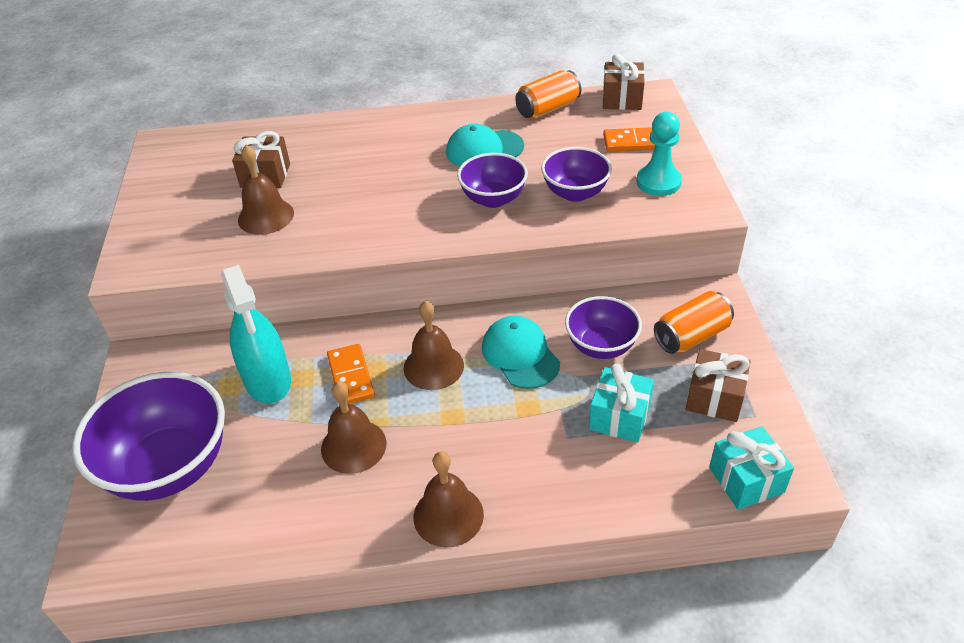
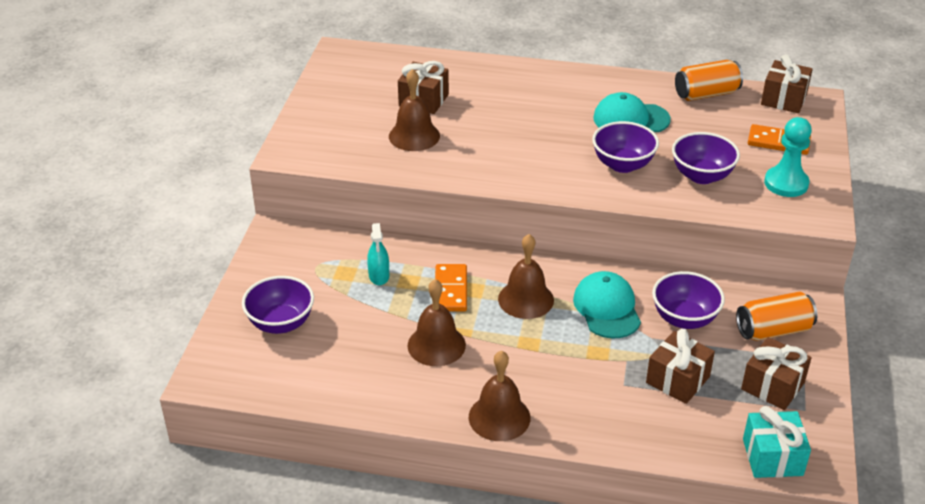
camera: 15 degrees right, 5 degrees down
purple bowl [73,372,225,501] -> purple bowl [242,276,314,334], size x0.58
turquoise spray bottle [221,265,291,403] -> turquoise spray bottle [367,223,389,285], size x0.50
turquoise gift [589,364,654,443] -> brown gift [646,329,715,404]

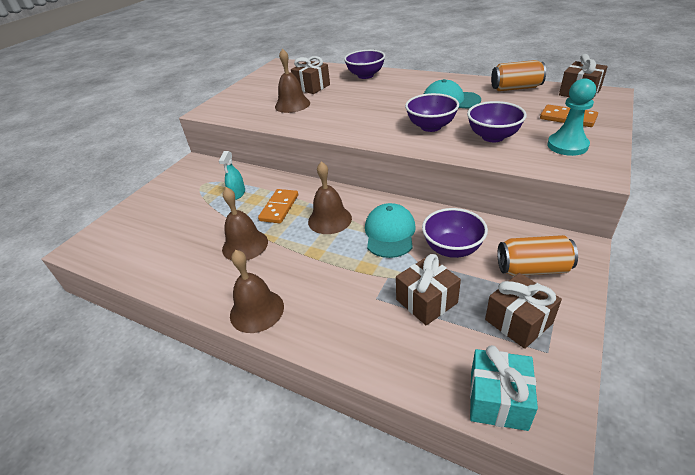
camera: 20 degrees right, 0 degrees up
purple bowl [242,276,314,334] -> purple bowl moved to [344,50,385,79]

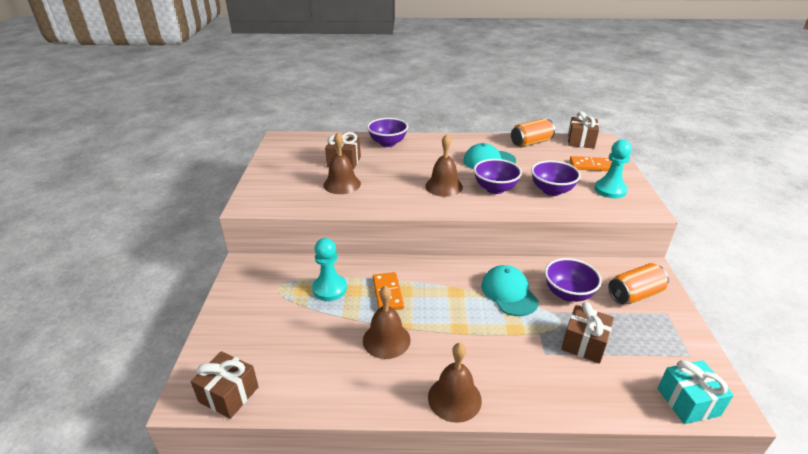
camera: 30 degrees left, 5 degrees down
turquoise spray bottle [219,151,245,200] -> turquoise pawn [312,238,347,301]
brown bell [308,161,352,234] -> brown bell moved to [425,134,463,197]
brown gift [485,273,562,349] -> brown gift moved to [191,351,259,419]

